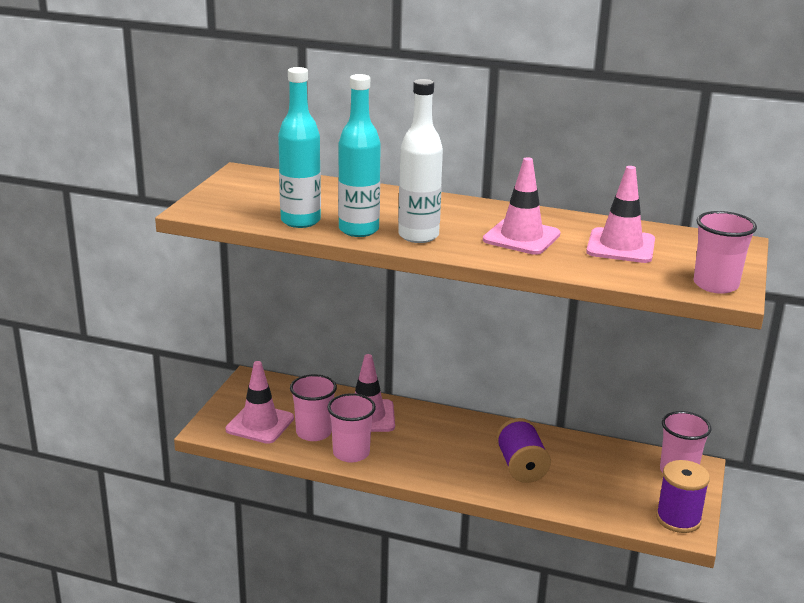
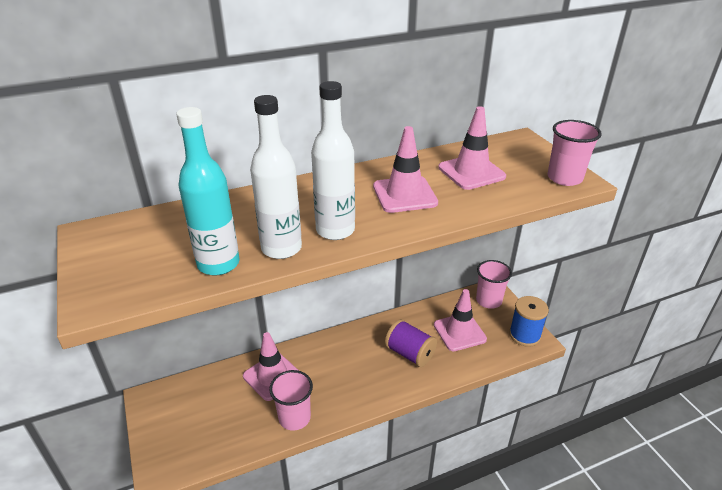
camera: 40 degrees left, 10 degrees up
pink traffic cone [226,361,294,444] -> pink traffic cone moved to [434,289,487,351]
pink cup [290,374,337,441] -> none
turquoise bottle [338,74,381,237] -> white bottle [250,95,302,259]
purple spool [656,460,710,533] -> blue spool [509,296,549,347]

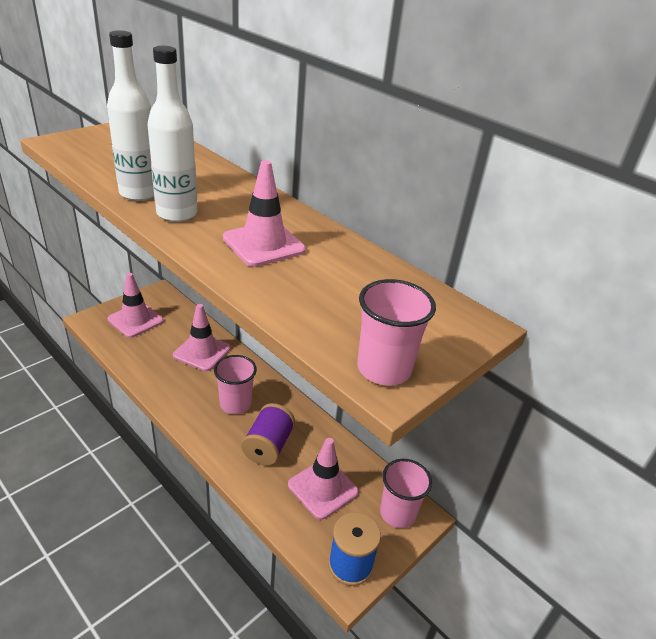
camera: 65 degrees right, 0 degrees up
turquoise bottle [176,107,239,275] -> none
pink cup [269,370,313,431] -> pink cup moved to [214,355,257,414]
pink traffic cone [438,106,506,190] -> pink traffic cone moved to [108,273,164,338]

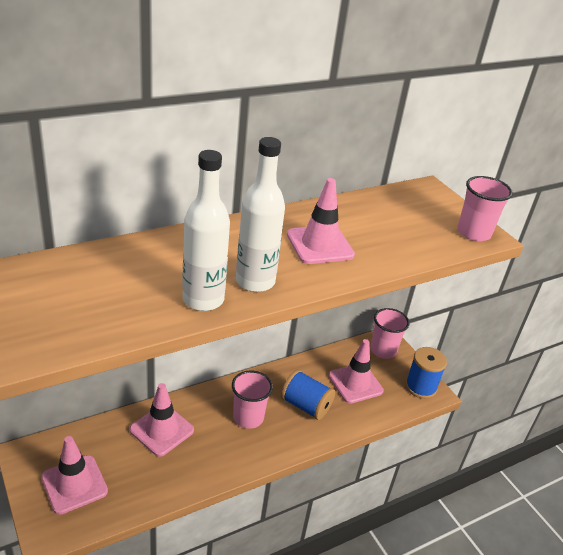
camera: 75 degrees left, 0 degrees up
purple spool [241,403,295,466] -> blue spool [281,369,335,420]

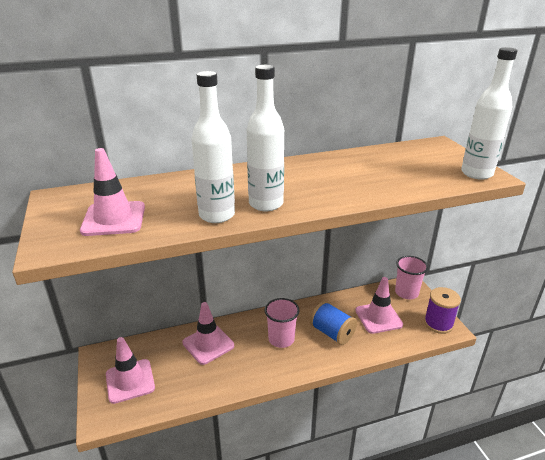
camera: 15 degrees right, 5 degrees down
pink traffic cone [287,178,355,264] -> pink traffic cone moved to [80,148,145,236]
blue spool [405,347,447,399] -> purple spool [424,287,461,334]
pink cup [458,176,513,241] -> white bottle [461,47,517,179]

